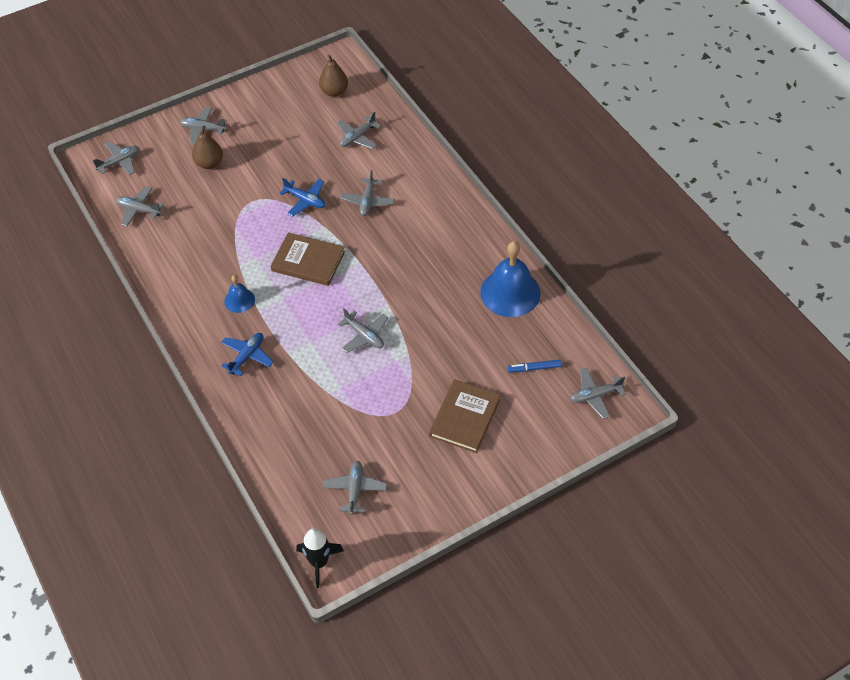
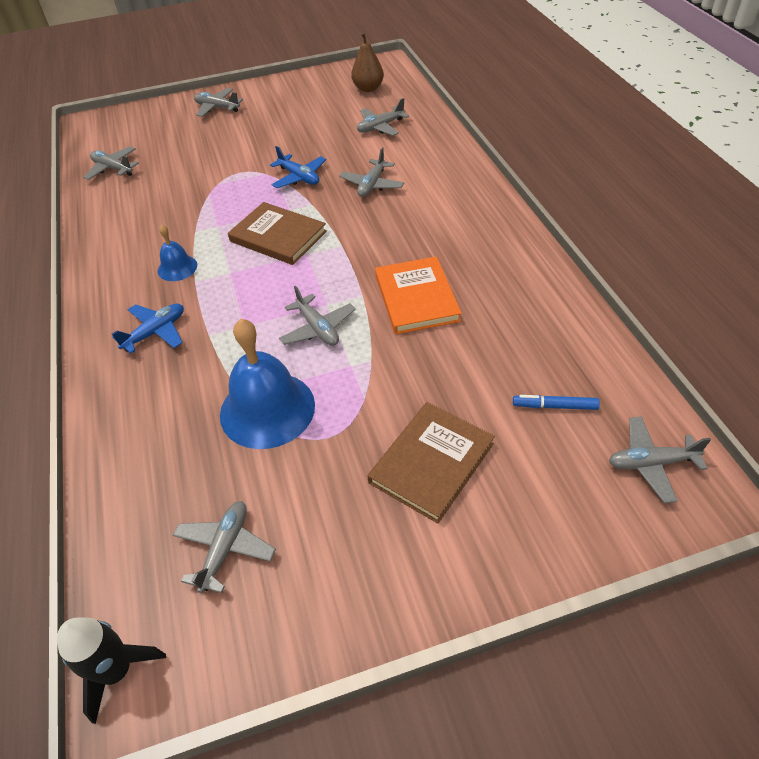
camera: 15 degrees right, 5 degrees down
grey plane [92,142,140,175] -> none
brown pear [192,125,223,169] -> none
blue bell [480,241,540,317] -> blue bell moved to [220,319,315,449]
none -> orange book [375,256,462,334]

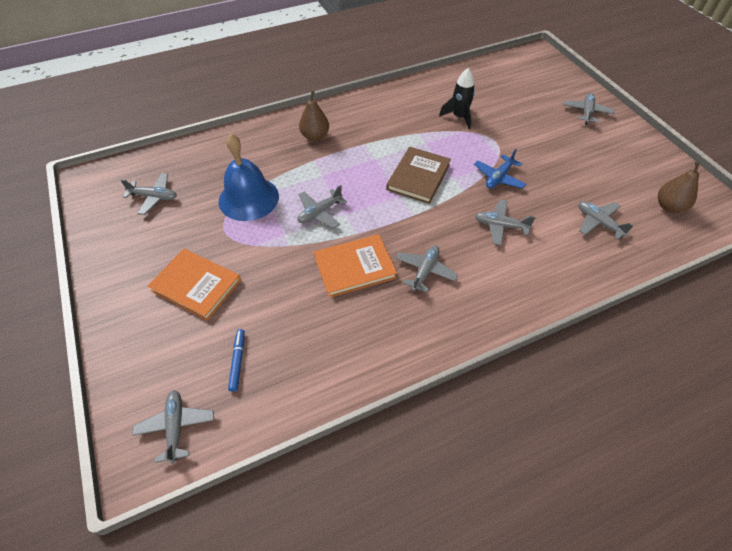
camera: 80 degrees right, 5 degrees up
black rocket [57,617,166,724] -> black rocket moved to [439,68,475,129]
grey plane [83,146,139,180] -> grey plane moved to [395,245,458,293]
blue plane [112,304,184,353] -> brown pear [299,91,329,141]
blue bell [158,225,197,281] -> none
brown book [367,402,495,523] -> orange book [148,248,241,321]

